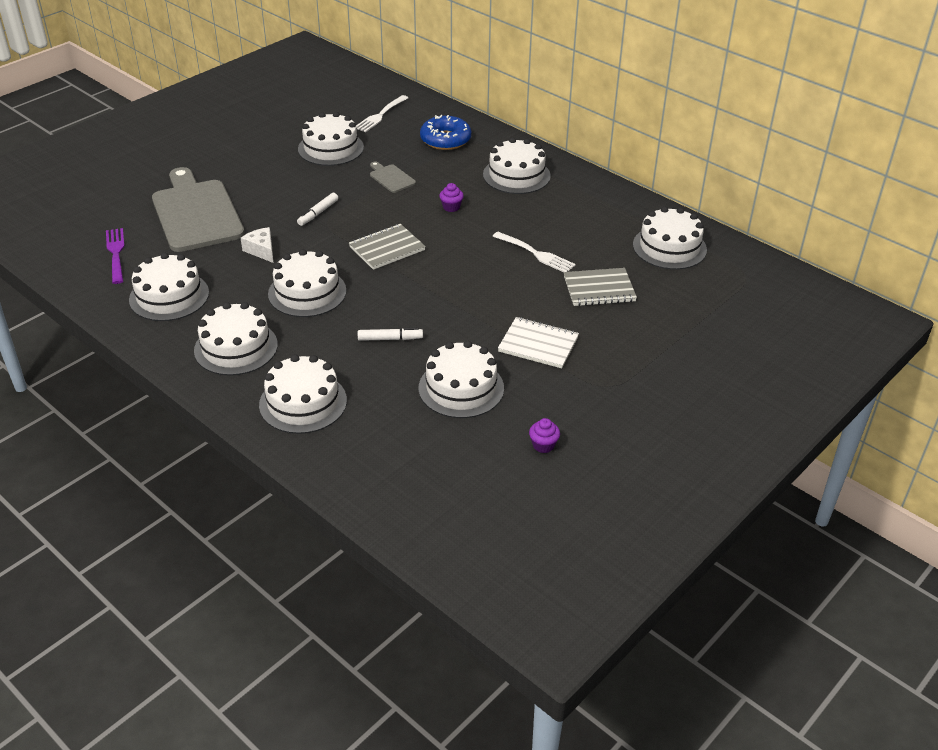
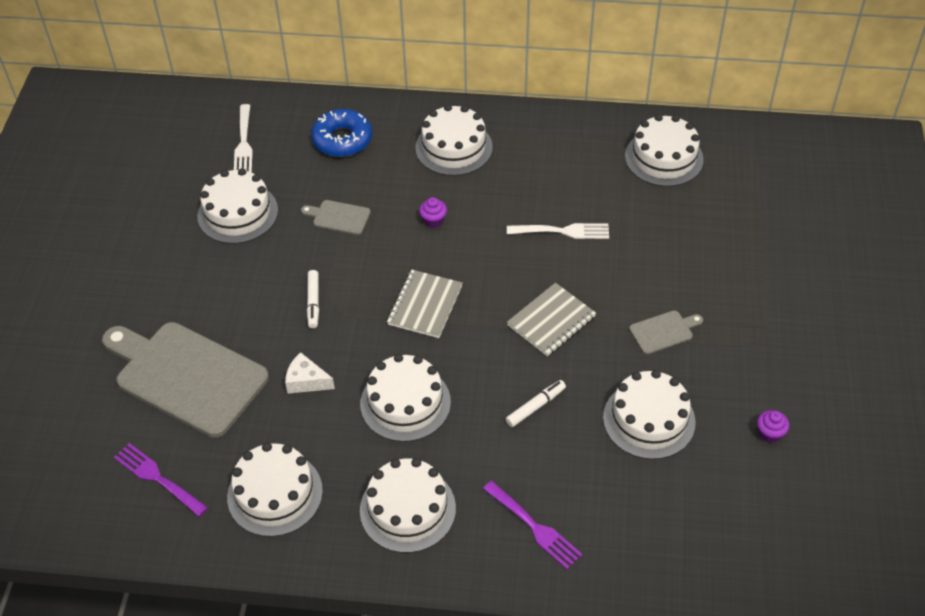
camera: 35 degrees left, 10 degrees up
white cake [259,355,347,434] -> purple fork [483,481,582,569]
white notebook [498,317,579,368] -> grey cutting board [629,310,703,354]
grey notebook [564,268,637,306] -> grey notebook moved to [507,283,596,356]

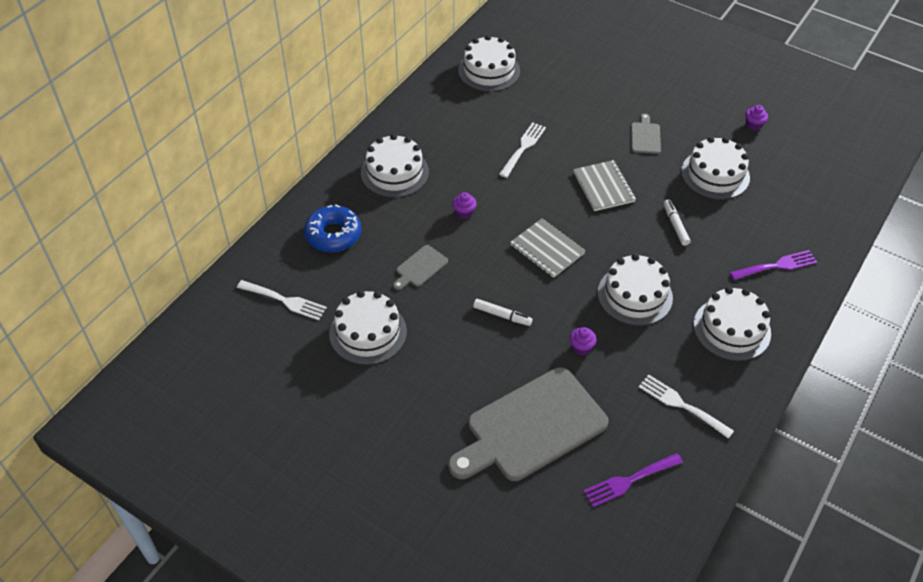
camera: 65 degrees left, 0 degrees up
white cake [227,442,323,537] -> white fork [639,374,734,439]
white cheese [285,352,335,394] -> purple cupcake [570,327,597,355]

